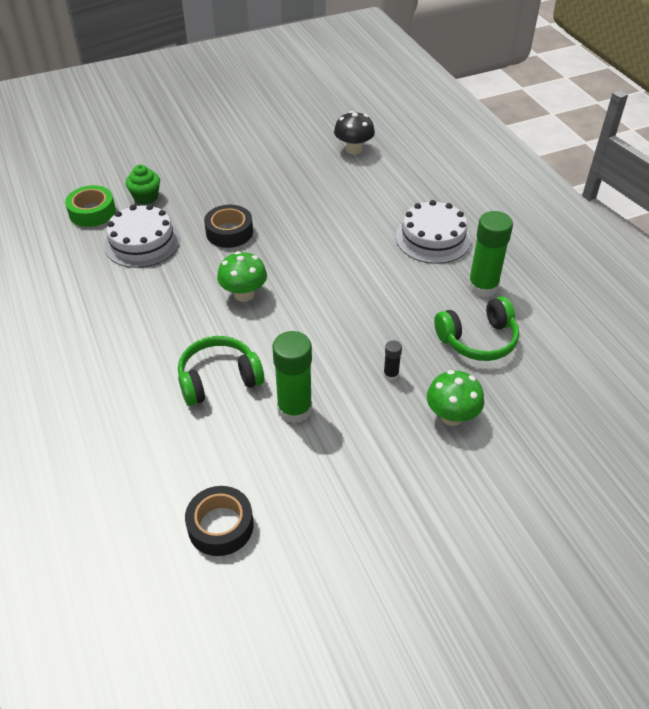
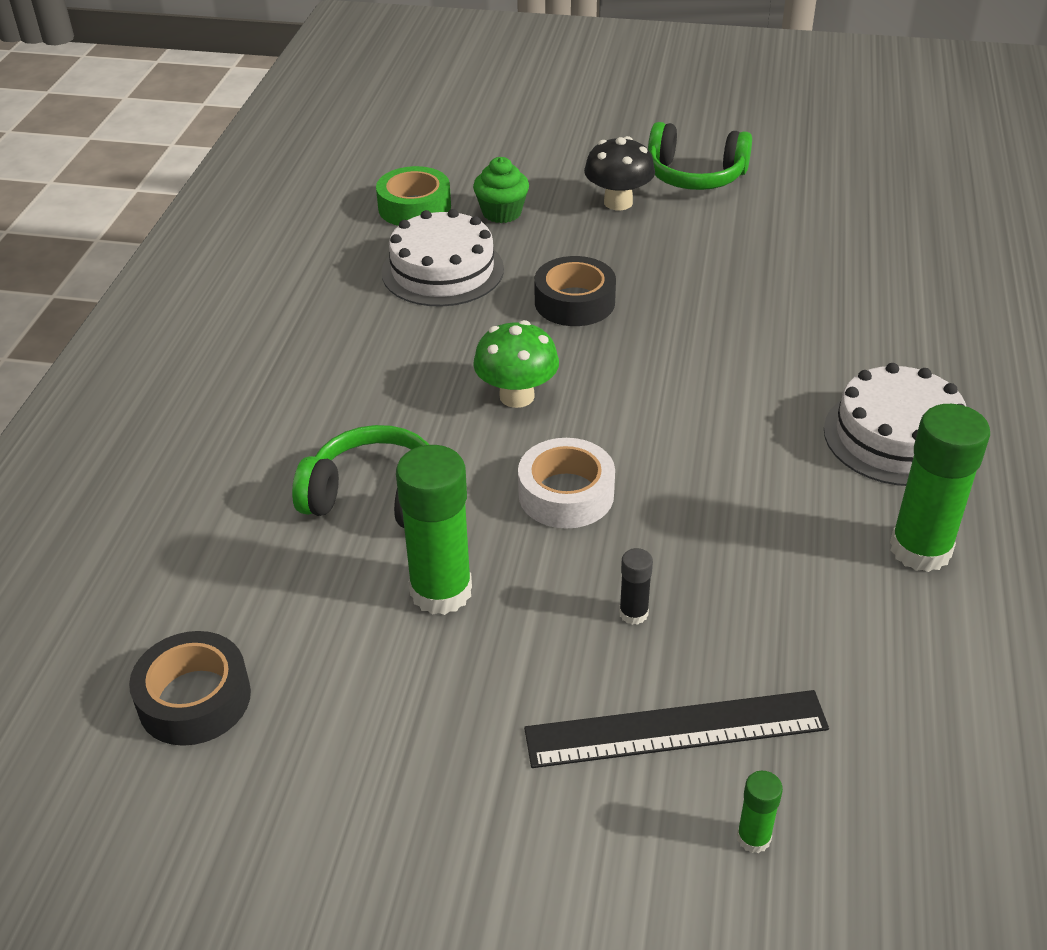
camera: 35 degrees right, 5 degrees down
black mushroom [334,111,375,154] -> black mushroom moved to [584,136,655,210]
green mushroom [427,370,484,426] -> black ruler [524,690,829,768]
green headphones [434,296,519,361] -> green headphones moved to [648,122,752,190]
none -> white tape [518,438,615,529]
none -> green glue stick [737,771,783,853]

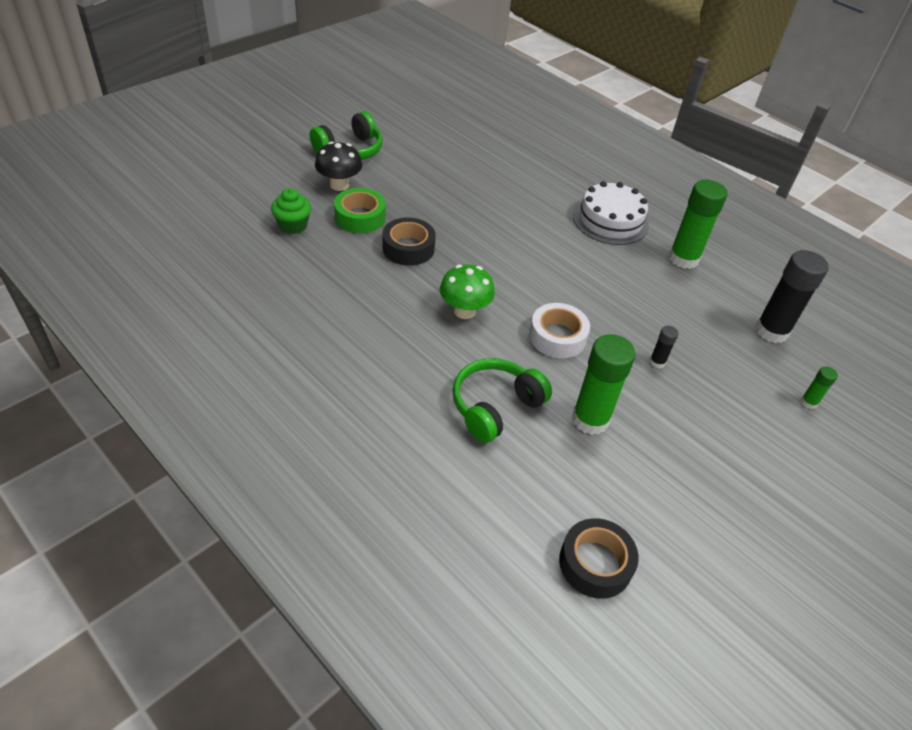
camera: 60 degrees left, 5 degrees up
green tape [376,166,451,226] -> green tape moved to [334,188,386,233]
white cake [381,209,504,307] -> none
black ruler [524,690,829,768] -> none
none -> black glue stick [756,250,829,343]

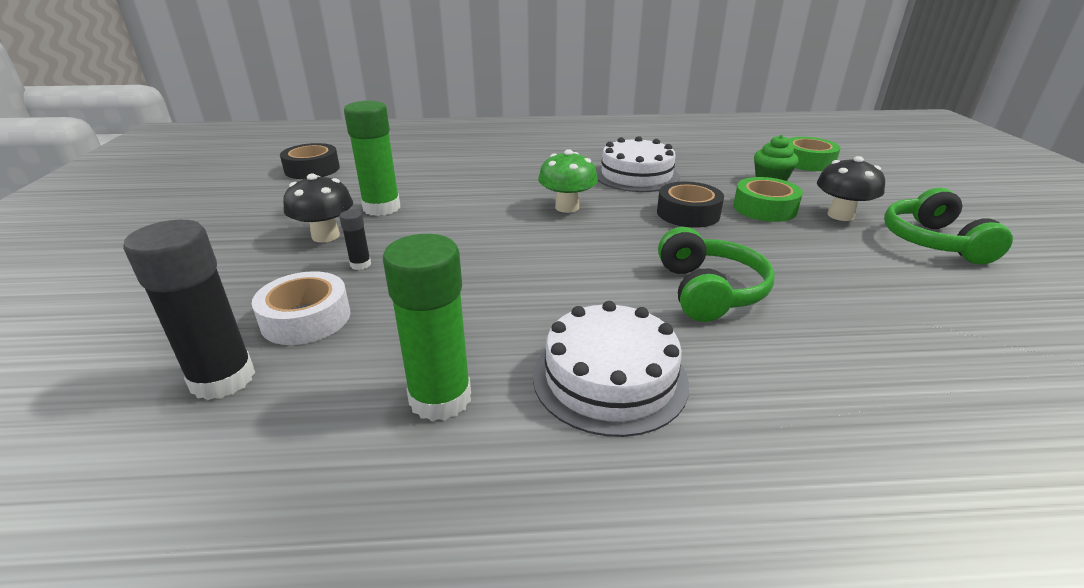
camera: 135 degrees right, 15 degrees down
green headphones [452,358,552,443] -> green headphones moved to [658,227,775,322]
white tape [529,303,590,358] -> white tape moved to [252,271,350,345]
green glue stick [801,366,838,409] -> none
none -> black mushroom [283,174,353,243]
none -> white cake [596,136,680,192]
none -> green tape [788,137,841,171]

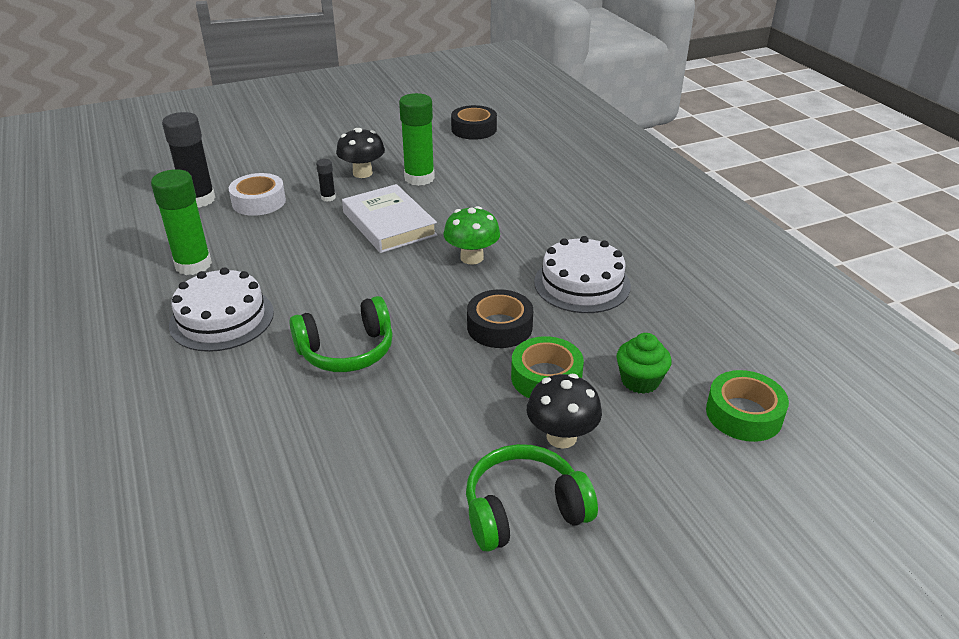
camera: 70 degrees right, 5 degrees up
none -> white book [342,184,437,253]

